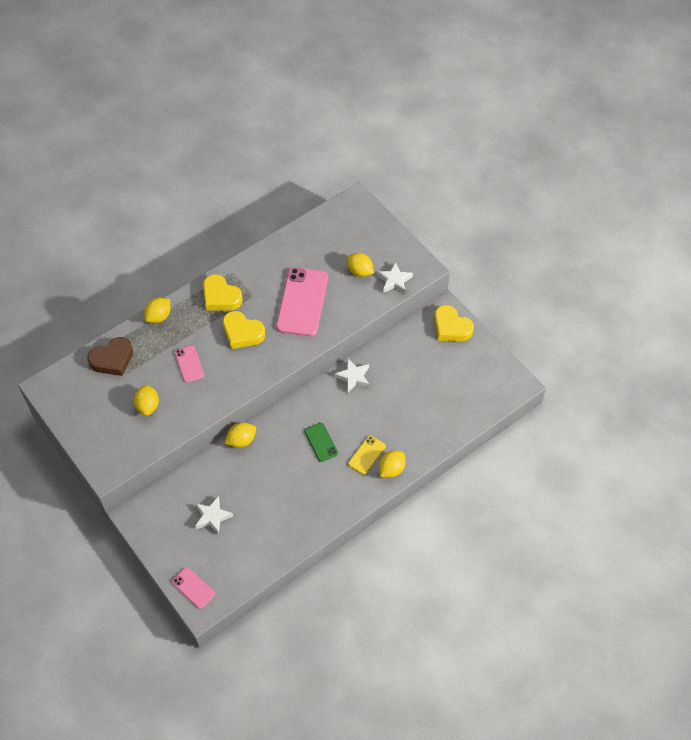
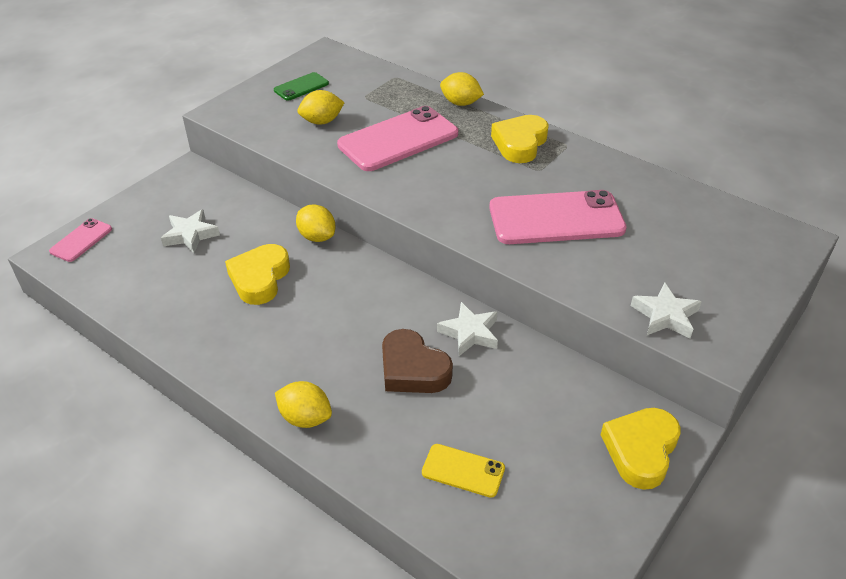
camera: 75 degrees right, 15 degrees down
brown heart [87,337,133,376] -> brown heart moved to [382,329,453,393]
pink phone [175,345,204,383] -> pink phone [337,106,458,171], size x2.03
yellow heart [223,311,265,349] -> yellow heart moved to [225,244,290,305]
green phone [304,423,338,462] -> green phone moved to [274,72,329,101]
yellow lemon [347,253,374,277] -> none
yellow phone [348,436,386,475] -> yellow phone moved to [422,444,505,498]

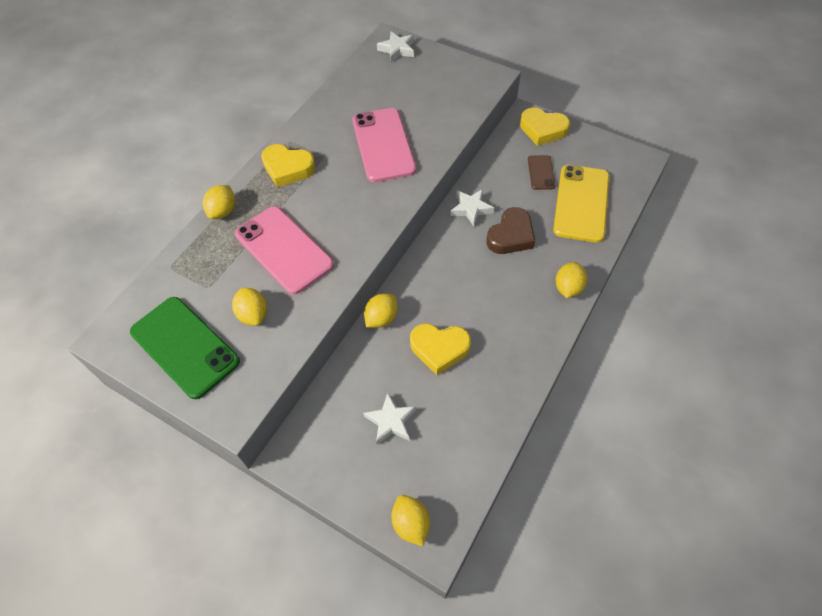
camera: 95 degrees left, 15 degrees up
pink phone [49,218,112,262] -> yellow lemon [391,495,430,547]
green phone [274,72,329,101] -> green phone [130,297,240,399], size x2.03
yellow phone [422,444,505,498] -> yellow phone [553,165,609,243], size x2.03
white star [631,282,702,338] -> white star moved to [377,31,414,62]
none -> brown phone [528,155,555,190]

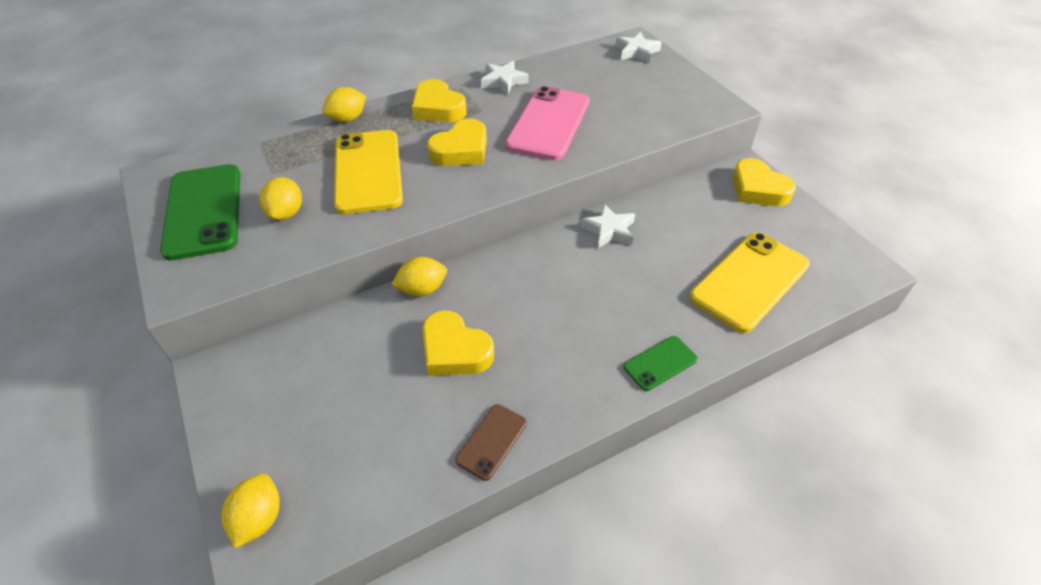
camera: 30 degrees right, 10 degrees down
pink phone [235,206,334,295] -> yellow phone [334,130,403,214]
white star [363,393,416,445] -> white star moved to [481,61,529,94]
brown heart [487,207,535,254] -> none
brown phone [528,155,555,190] -> brown phone moved to [455,404,527,481]
yellow lemon [556,262,587,298] -> green phone [624,336,698,391]
none -> yellow heart [427,118,487,166]

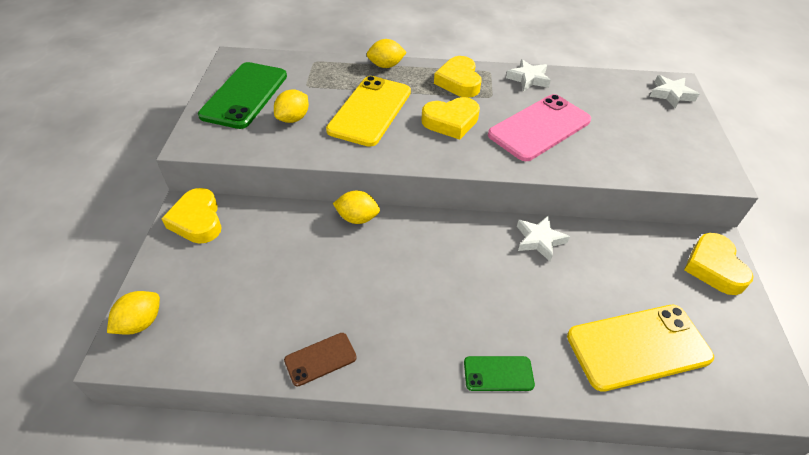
camera: 30 degrees right, 0 degrees up
yellow heart [422,310,494,376] -> yellow heart moved to [161,188,221,244]

